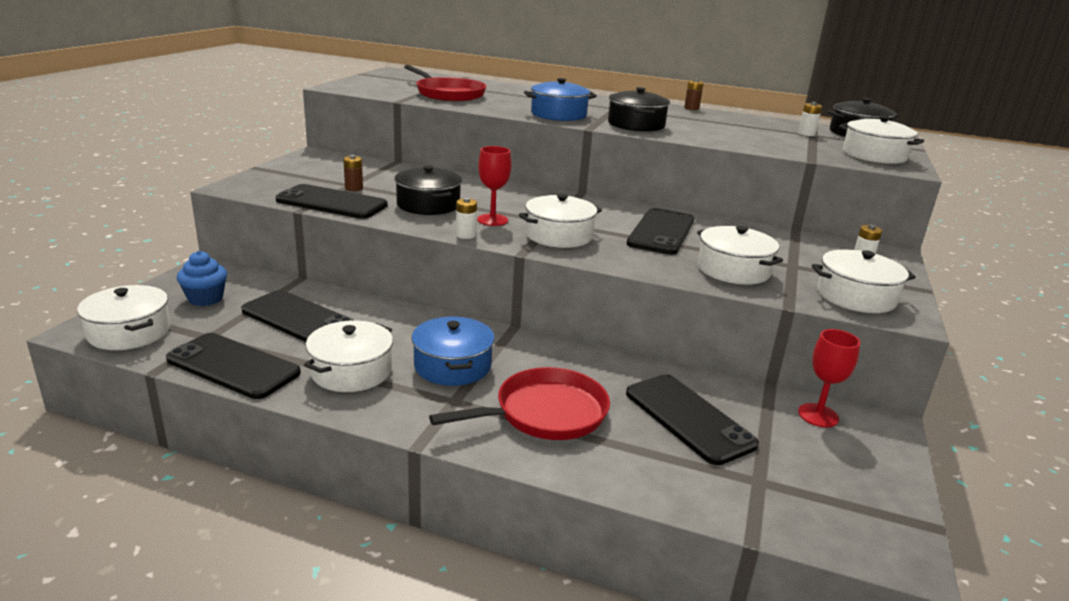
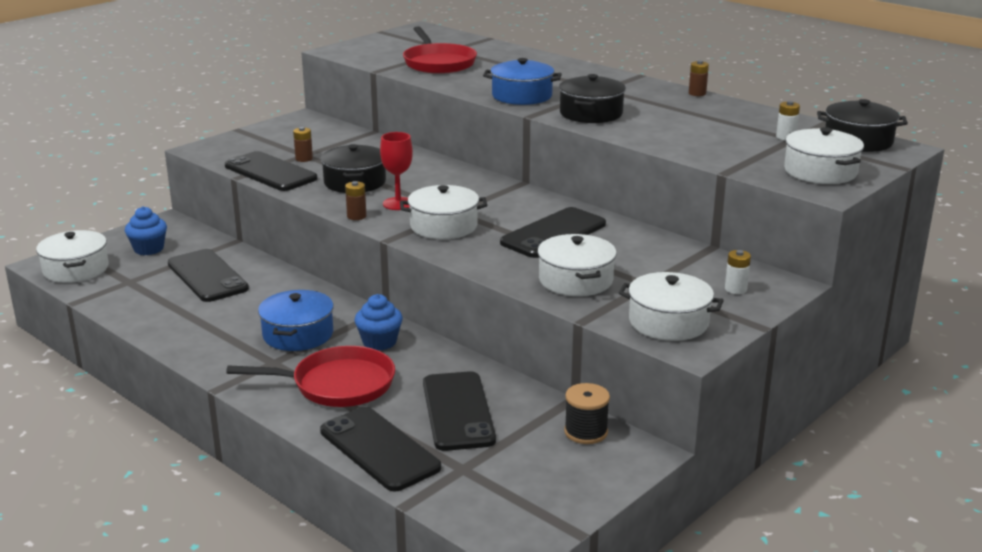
camera: 25 degrees right, 0 degrees up
black phone [166,333,301,399] -> black phone moved to [320,407,441,492]
white pot [304,321,393,392] -> none
white battery [456,198,477,239] -> brown battery [345,181,366,220]
red goblet [798,329,860,427] -> black spool [564,383,610,444]
none -> blue cupcake [354,294,403,351]

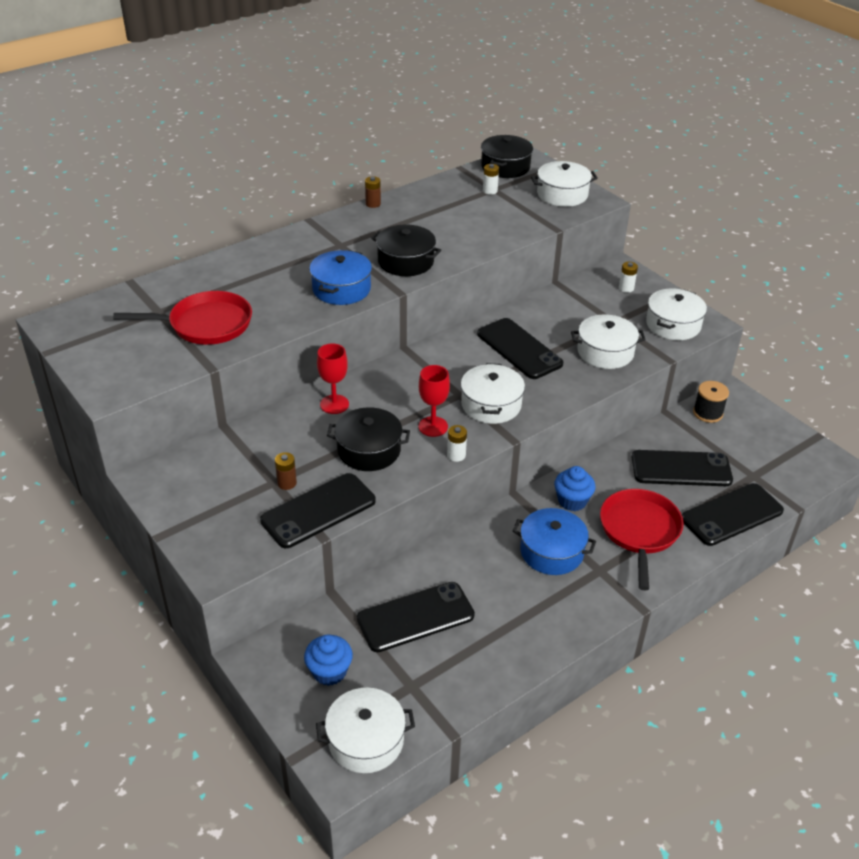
camera: 80 degrees left, 15 degrees up
brown battery [345,181,366,220] -> white battery [447,425,467,462]
none -> red goblet [317,343,349,414]

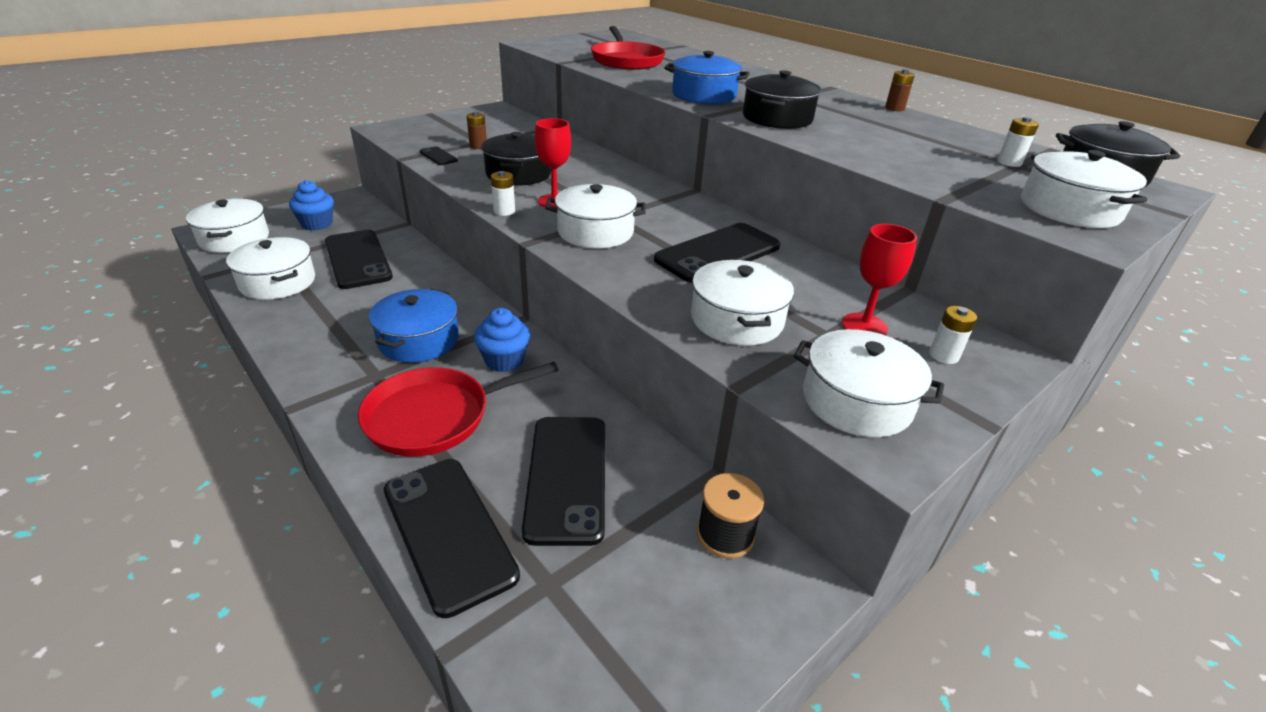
camera: 85 degrees right, 5 degrees down
black phone [260,473,376,548] -> black phone [420,146,458,165], size x0.44
red goblet [317,343,349,414] -> red goblet moved to [842,224,917,335]
red pan [600,489,684,590] -> red pan turned 150 degrees clockwise [358,362,558,457]
none -> white pot [226,237,315,300]

